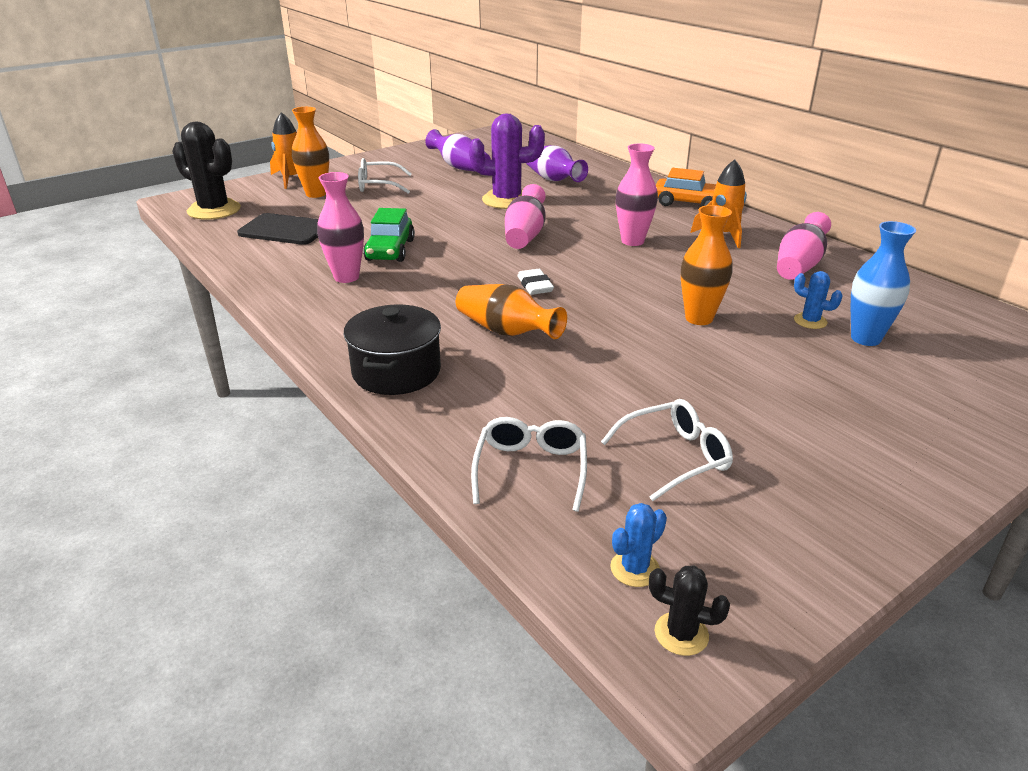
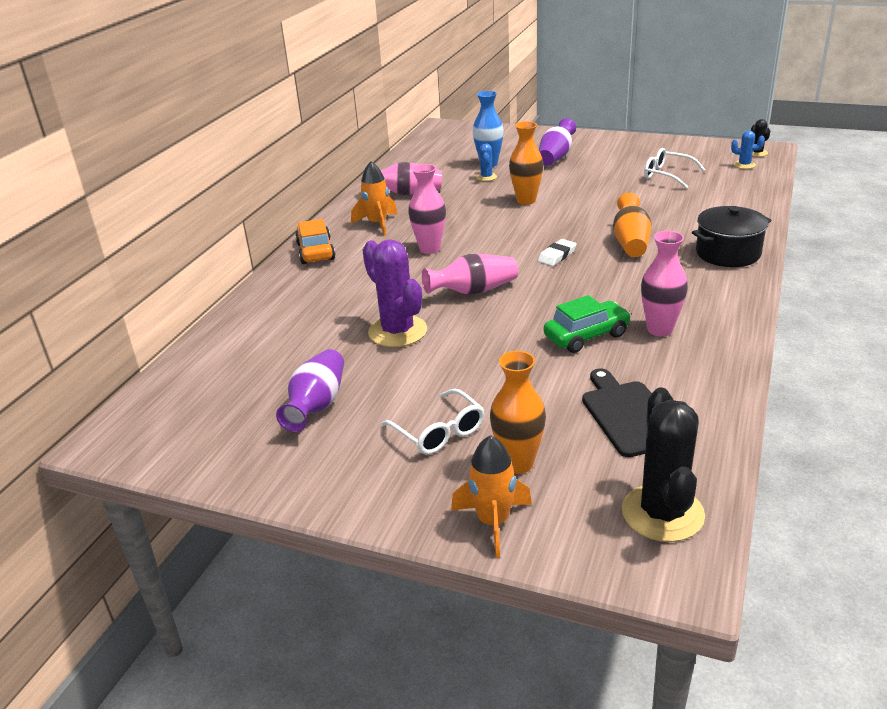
camera: 120 degrees left, 0 degrees up
white glasses [471,417,587,512] -> none
purple vase [526,145,588,182] -> purple vase moved to [539,118,576,166]

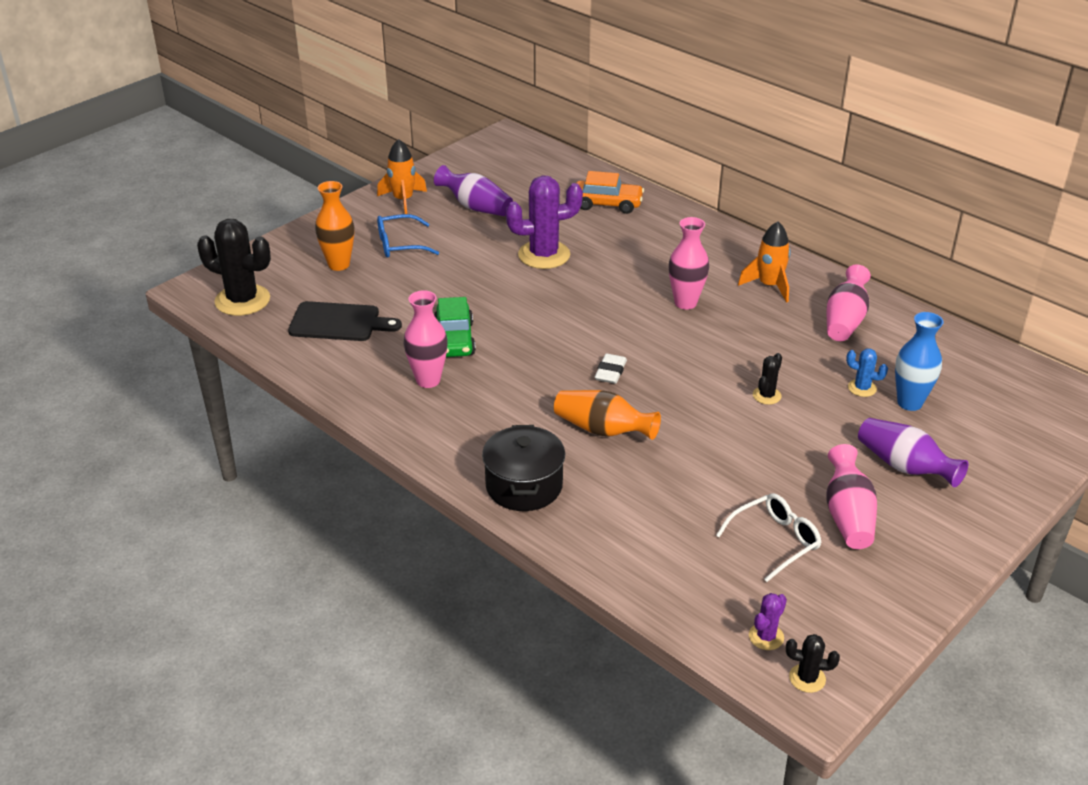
camera: 110 degrees right, 5 degrees up
orange car [295,219,335,264] -> orange car moved to [576,171,644,214]
white glasses [381,389,485,455] -> blue glasses [377,214,439,258]
pink vase [422,254,518,294] -> pink vase moved to [826,444,877,549]
orange rocket [451,435,532,558] -> orange rocket moved to [377,139,427,214]
orange vase [509,121,543,205] -> black cactus [753,353,782,405]
white eraser [538,239,577,266] -> white eraser turned 45 degrees clockwise [594,353,627,384]
blue cactus [731,130,765,169] -> purple cactus [749,593,787,650]

